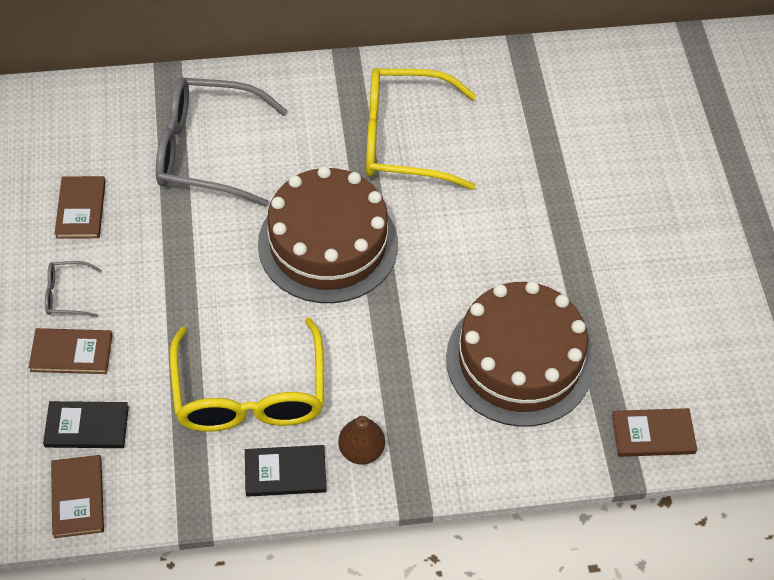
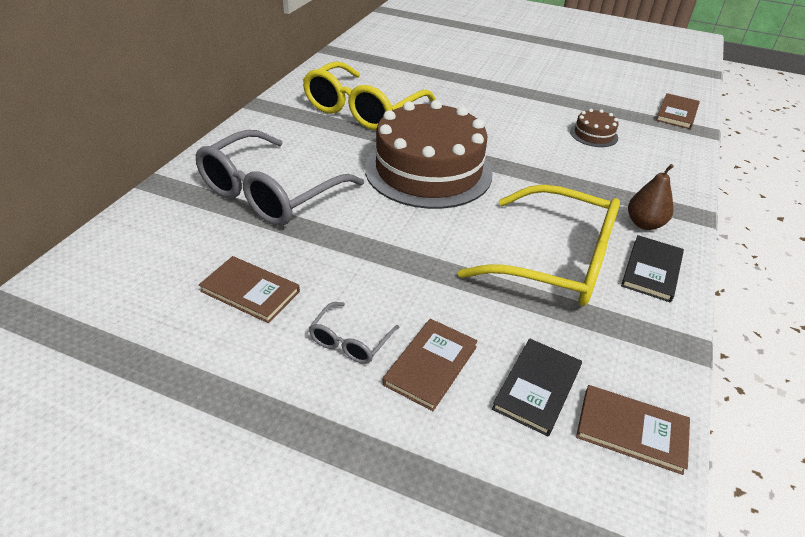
camera: 60 degrees left, 15 degrees down
brown cake [446,281,594,427] -> brown cake [570,109,619,147], size x0.41

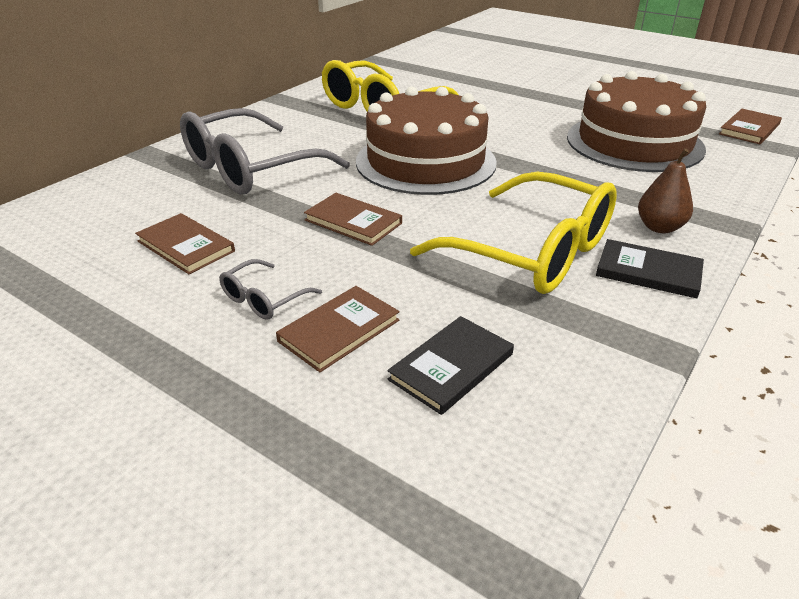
camera: 15 degrees right, 5 degrees down
brown cake [570,109,619,147] -> brown cake [567,71,706,172], size x2.42
brown book [576,385,690,475] -> brown book moved to [304,193,402,246]
black book [621,235,684,302] -> black book turned 75 degrees clockwise [596,239,704,299]

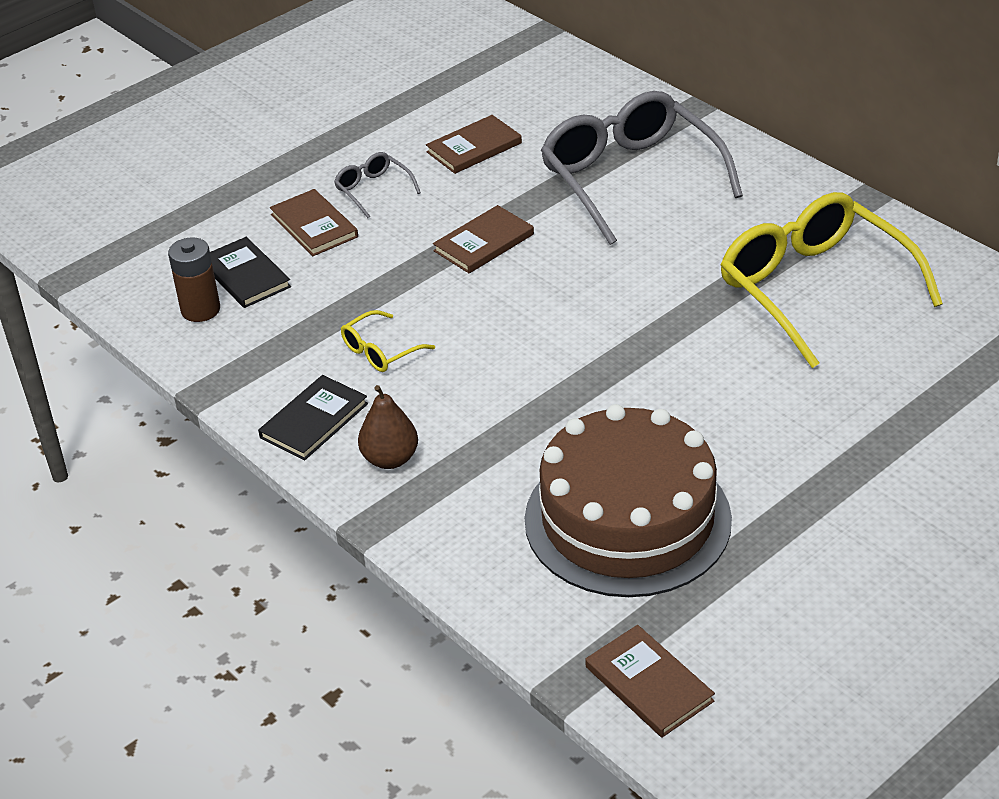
camera: 105 degrees right, 5 degrees up
brown cake [356,86,497,195] -> none
yellow glasses [410,171,617,294] -> yellow glasses [341,310,435,372], size x0.43
none -> brown battery [168,237,220,322]

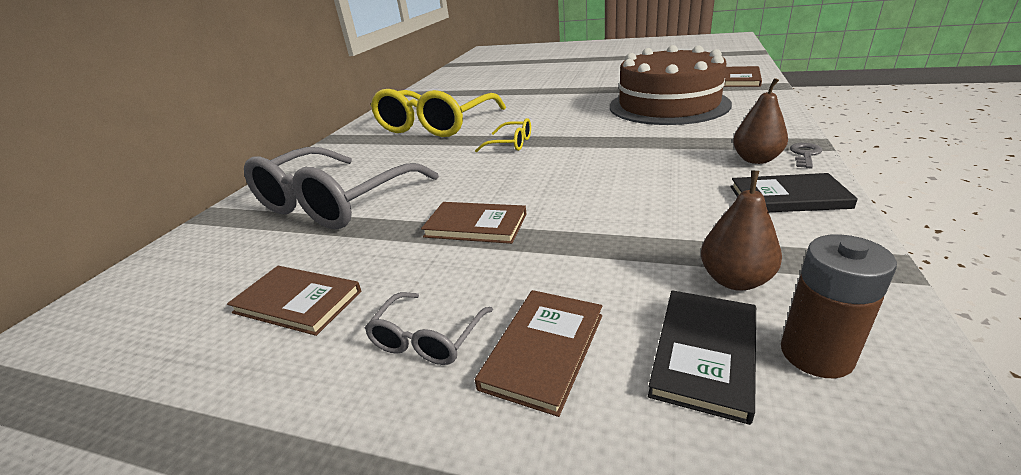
camera: 120 degrees left, 10 degrees down
yellow glasses [341,310,435,372] -> yellow glasses moved to [475,118,531,153]
none -> brown pear [701,171,782,291]
none -> grey key [790,143,822,169]

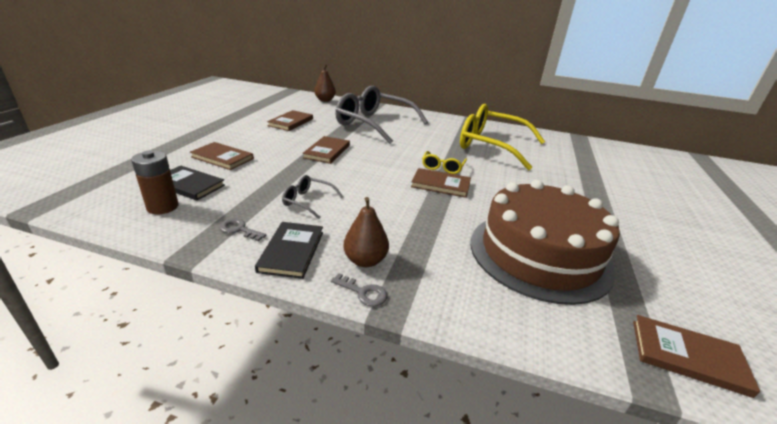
camera: 85 degrees right, 0 degrees up
grey glasses [365,292,493,365] -> grey glasses moved to [282,175,343,219]
brown pear [701,171,782,291] -> brown pear moved to [314,64,336,102]
none -> grey key [219,218,266,241]
none -> brown book [411,168,471,198]

